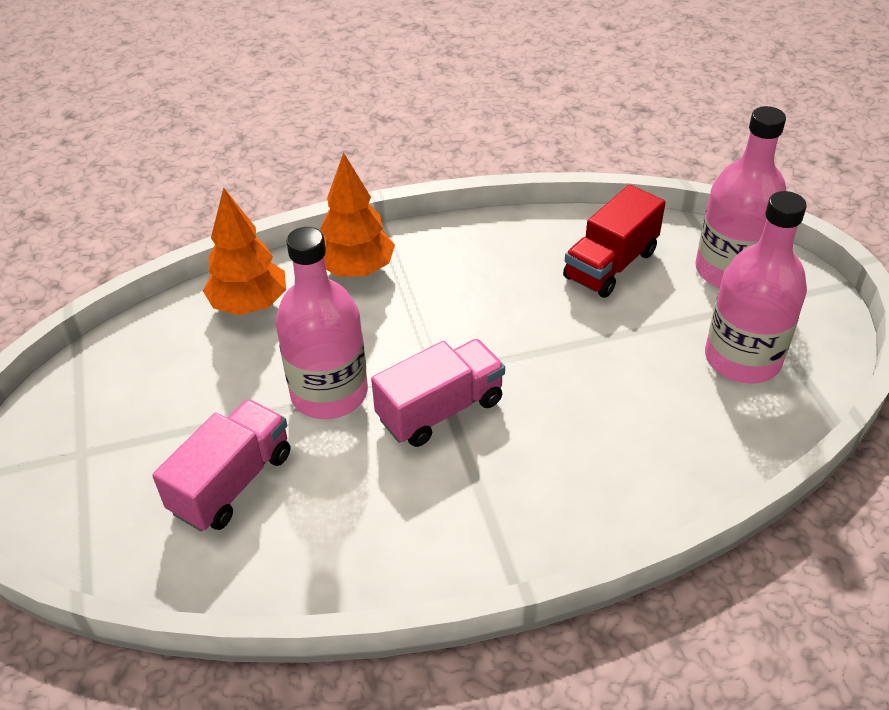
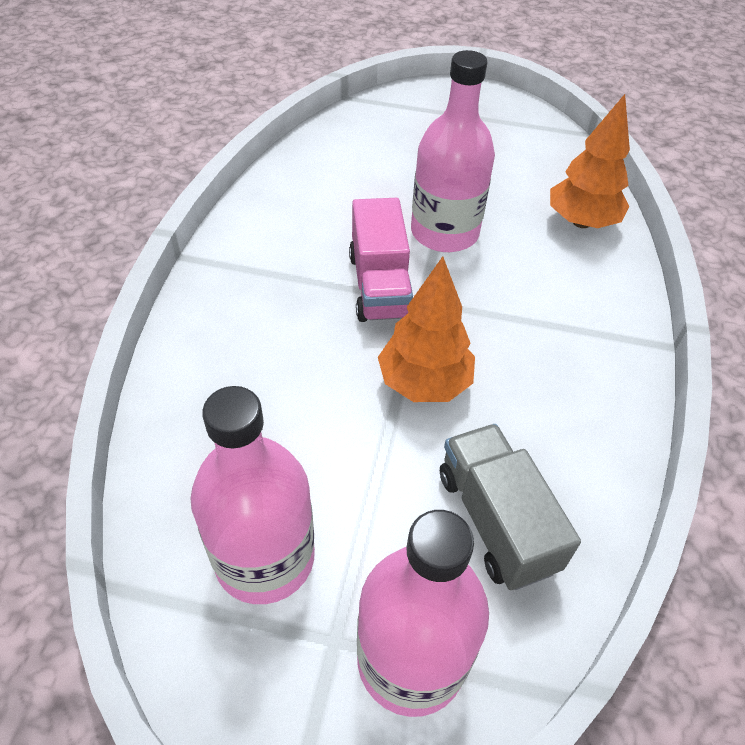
camera: 115 degrees right, 5 degrees up
pink truck [152,399,290,532] -> none
orange tree [320,152,395,277] -> orange tree moved to [378,256,475,402]
red truck [563,185,666,298] -> grey truck [440,424,581,590]

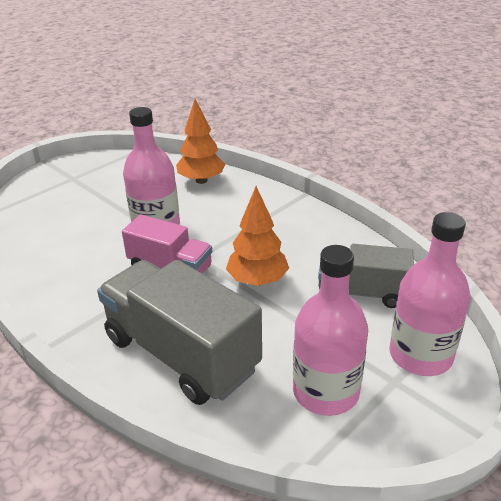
camera: 55 degrees left, 15 degrees down
none -> grey truck [97,260,262,405]

